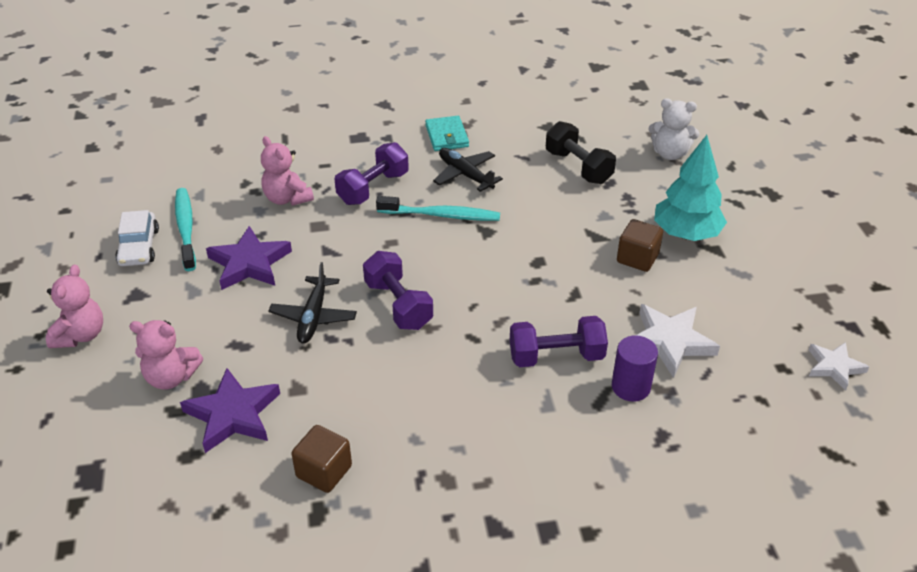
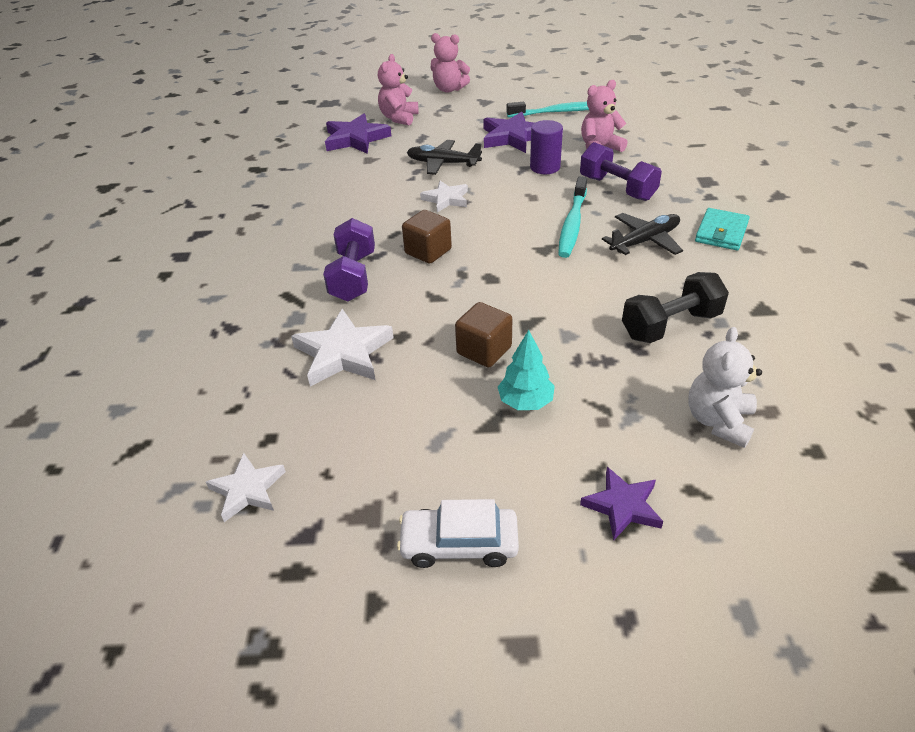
camera: 100 degrees right, 0 degrees up
white car [115,210,159,266] -> white car moved to [397,499,519,568]
brown cube [291,425,352,493] -> brown cube moved to [402,210,452,264]
purple dumbbell [363,251,433,330] -> white star [420,181,468,212]
turquoise wallet [425,116,469,151] -> turquoise wallet turned 60 degrees counterclockwise [695,208,750,250]
purple cylinder [612,335,658,402] -> purple cylinder moved to [530,120,563,174]
turquoise tree [654,135,727,241] -> turquoise tree [498,330,555,410], size x0.59
none -> purple star [580,467,663,540]

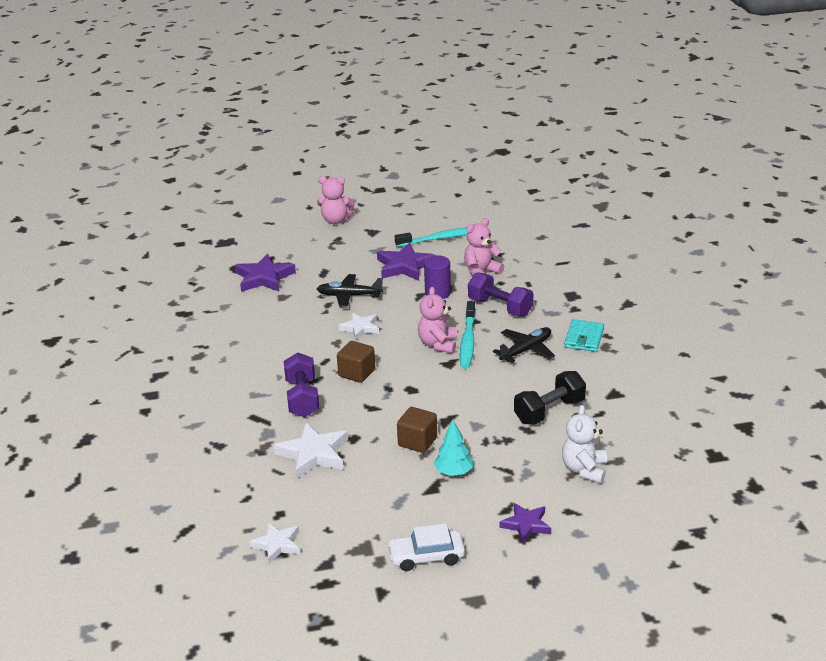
camera: 10 degrees left, 10 degrees down
pink teddy bear [378,54,419,126] -> pink teddy bear moved to [418,287,457,354]

